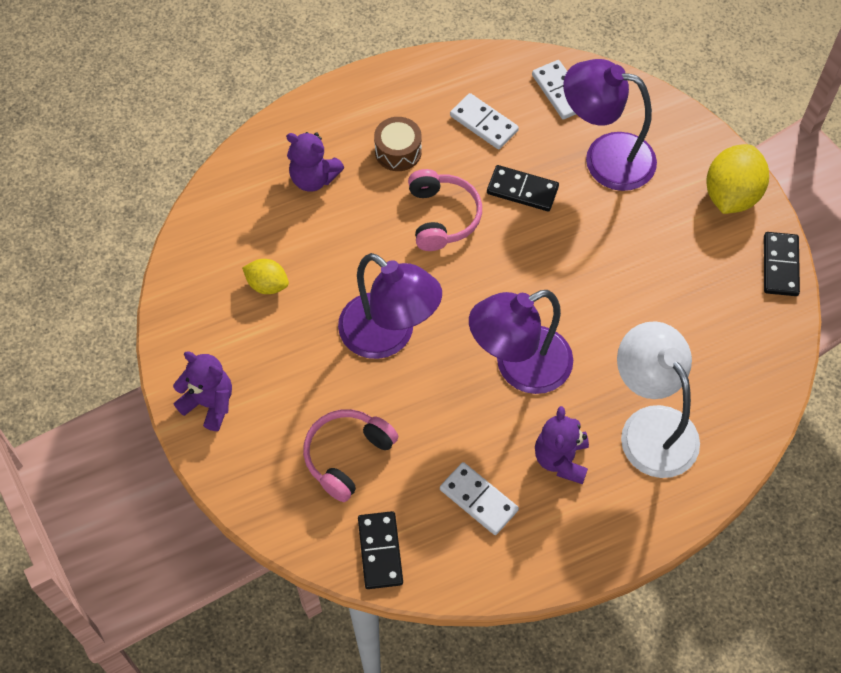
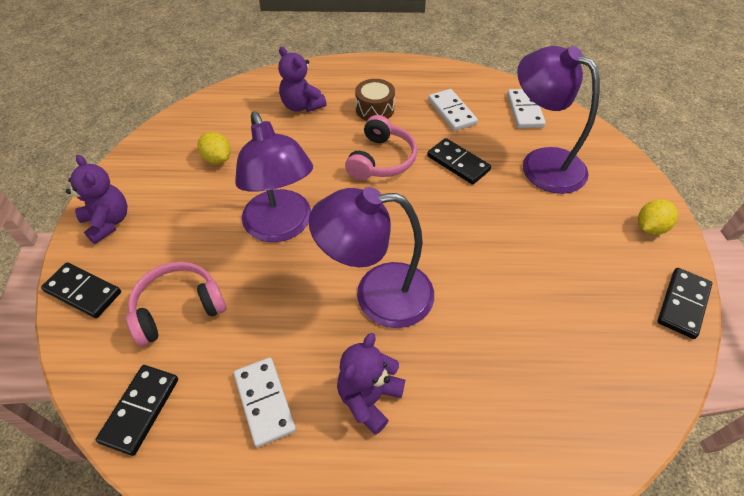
camera: 25 degrees right, 10 degrees down
white lamp [617,321,700,478] -> none
yellow lemon [706,144,769,214] -> yellow lemon [638,200,678,235], size x0.57
none -> black domino [41,262,121,318]

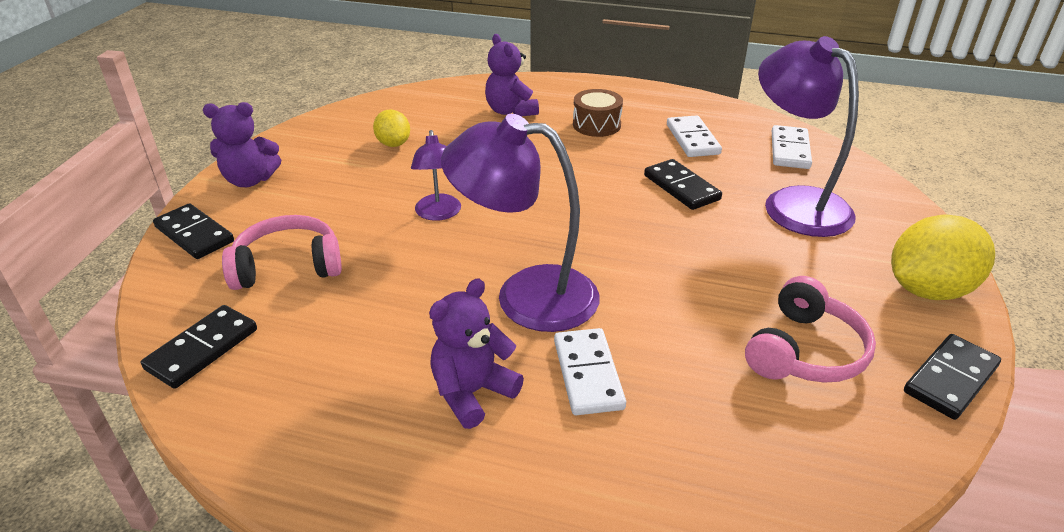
camera: 15 degrees right, 15 degrees down
purple teddy bear [66,155,127,244] -> purple teddy bear turned 105 degrees clockwise [203,102,281,187]
white domino [234,357,296,448] -> white domino moved to [554,328,626,415]
purple lamp [235,111,313,242] -> purple lamp [411,130,461,221], size x0.54
pink headphones [345,115,417,180] -> pink headphones moved to [745,276,876,383]
yellow lemon [638,200,678,235] -> yellow lemon [891,214,995,300], size x1.76

